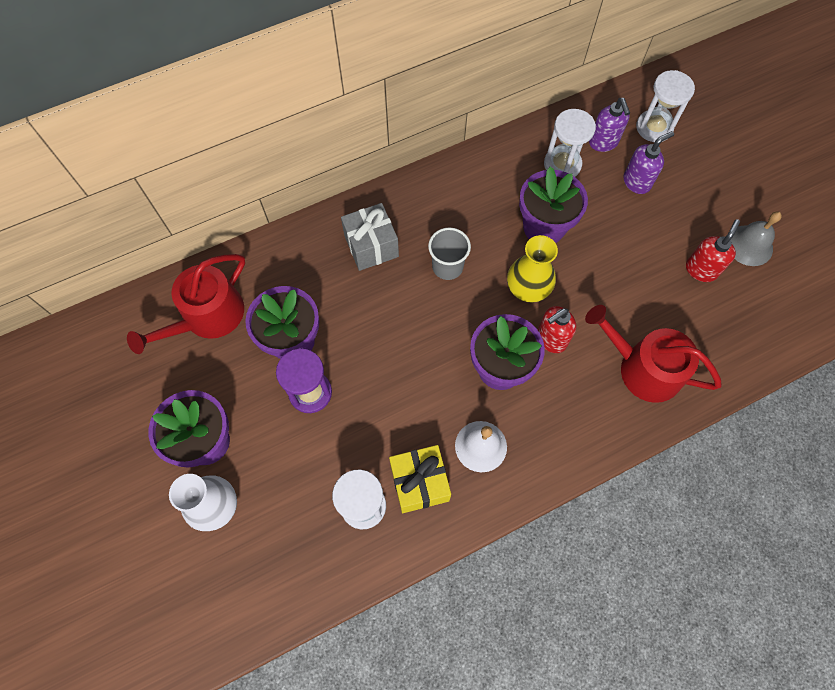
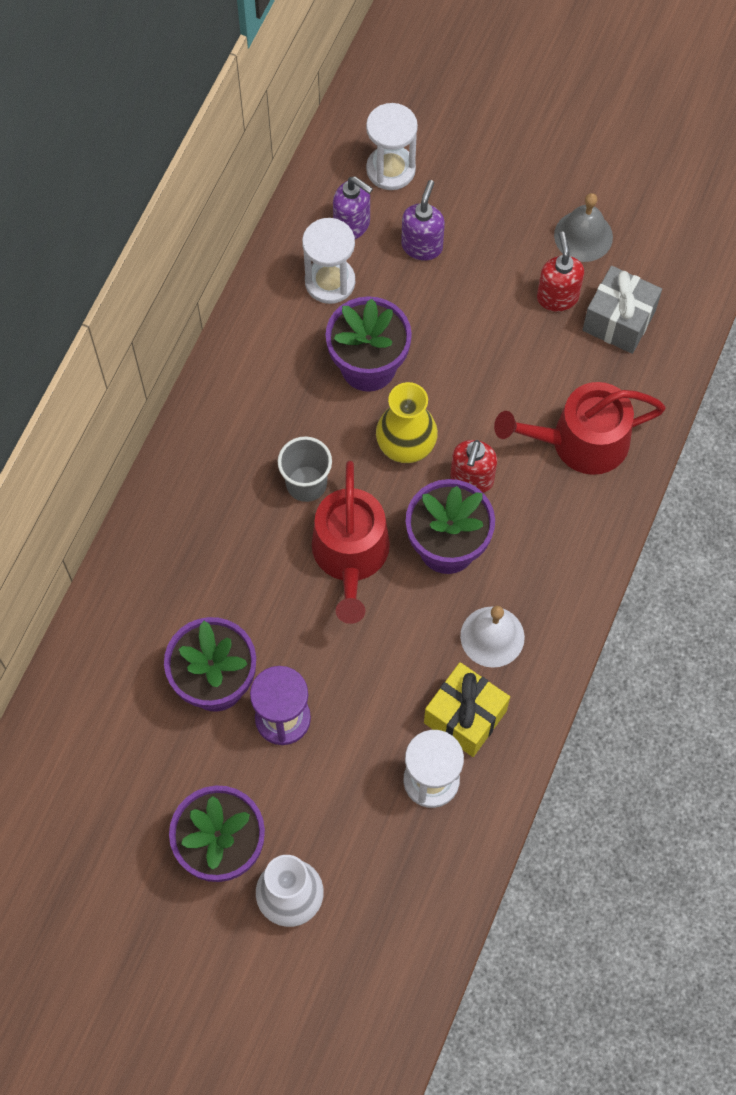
camera: 40 degrees left, 0 degrees up
red watering can [127,254,245,354] -> red watering can moved to [312,461,390,624]
grey gift [341,203,399,271] -> grey gift moved to [583,266,662,354]

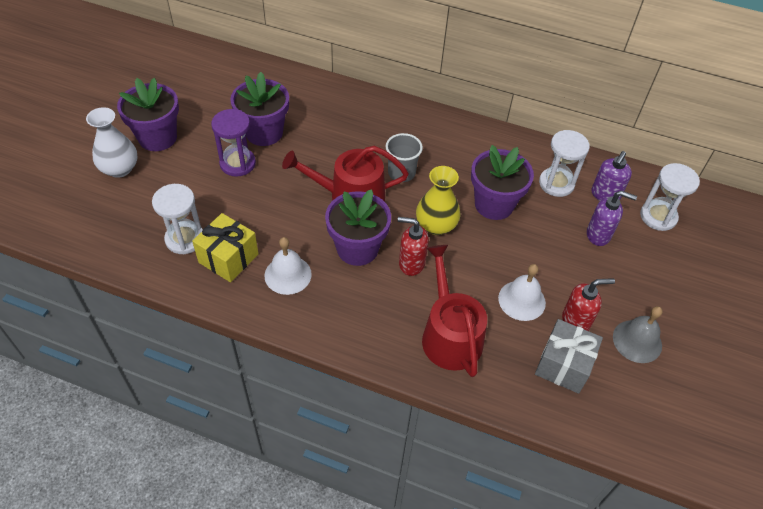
camera: 85 degrees right, 15 degrees down
none -> white bell [498,264,546,321]

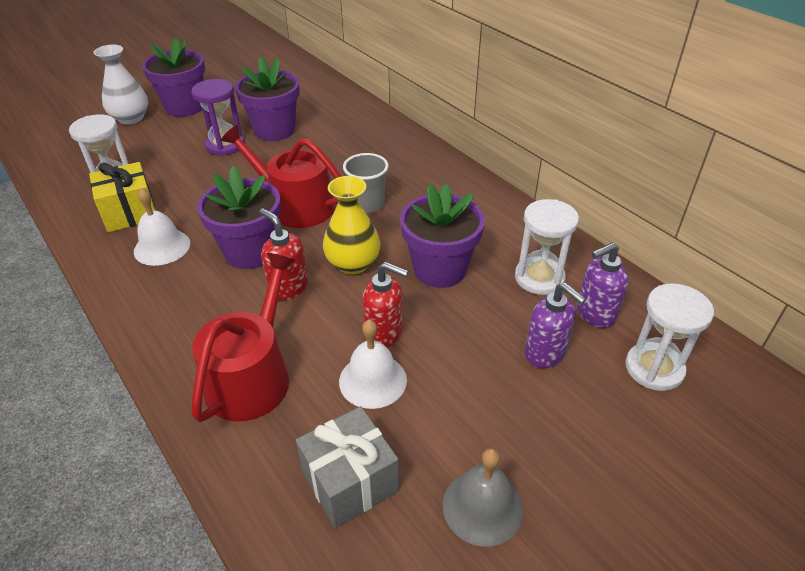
camera: 35 degrees right, 10 degrees down
red soap dispenser [562,278,615,331] -> red soap dispenser moved to [362,262,408,348]

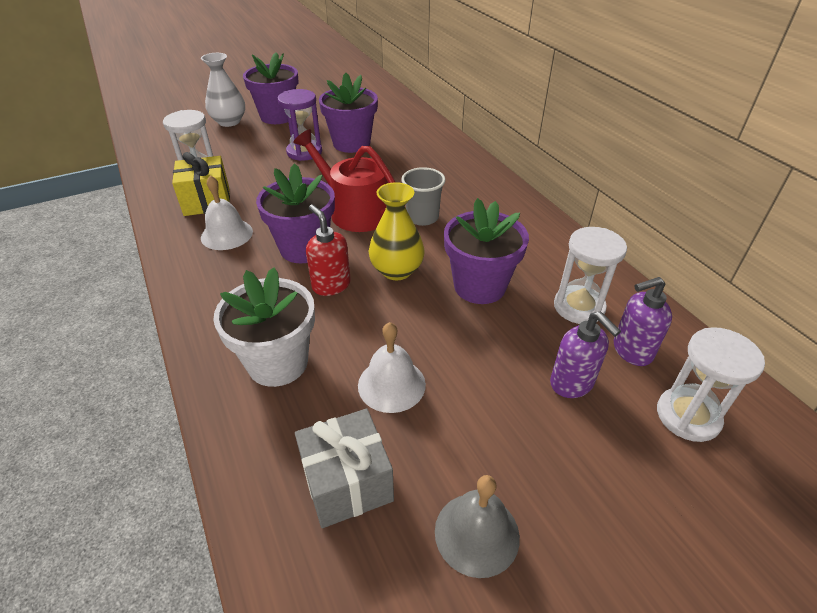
camera: 10 degrees right, 0 degrees up
red watering can [191,253,296,422] -> white flower pot [213,267,315,387]
red soap dispenser [362,262,408,348] -> none

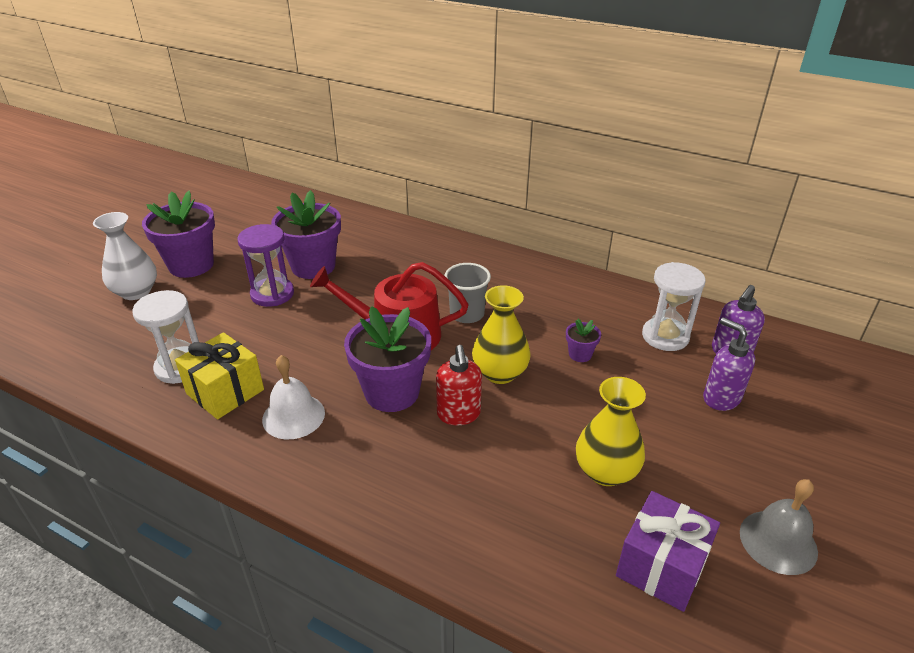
camera: 35 degrees left, 5 degrees down
white flower pot [213,267,315,387] -> none
grey gift [295,408,394,528] -> purple gift [616,491,720,612]
red soap dispenser [306,205,351,296] -> red soap dispenser turned 120 degrees counterclockwise [436,345,482,425]
white bell [358,322,426,413] -> yellow vase [576,377,646,486]
purple flower pot [444,198,529,304] -> purple flower pot [566,319,601,362], size x0.45
purple soap dispenser [550,312,621,398] -> purple soap dispenser turned 150 degrees counterclockwise [703,317,755,411]
white hourglass [657,327,765,442] -> none

